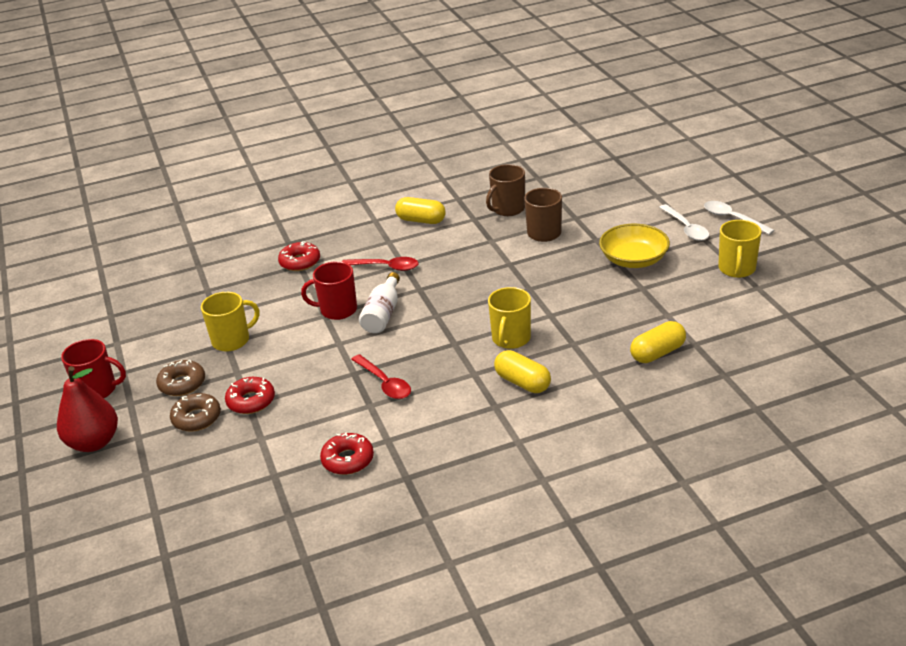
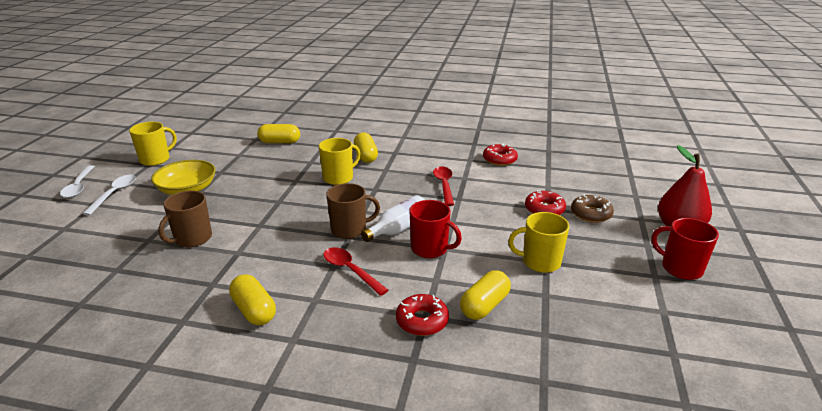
camera: 150 degrees left, 5 degrees down
brown donut [156,360,205,396] -> none
brown mug [486,164,525,216] -> brown mug moved to [326,183,380,239]
none -> yellow capsule [460,270,511,320]

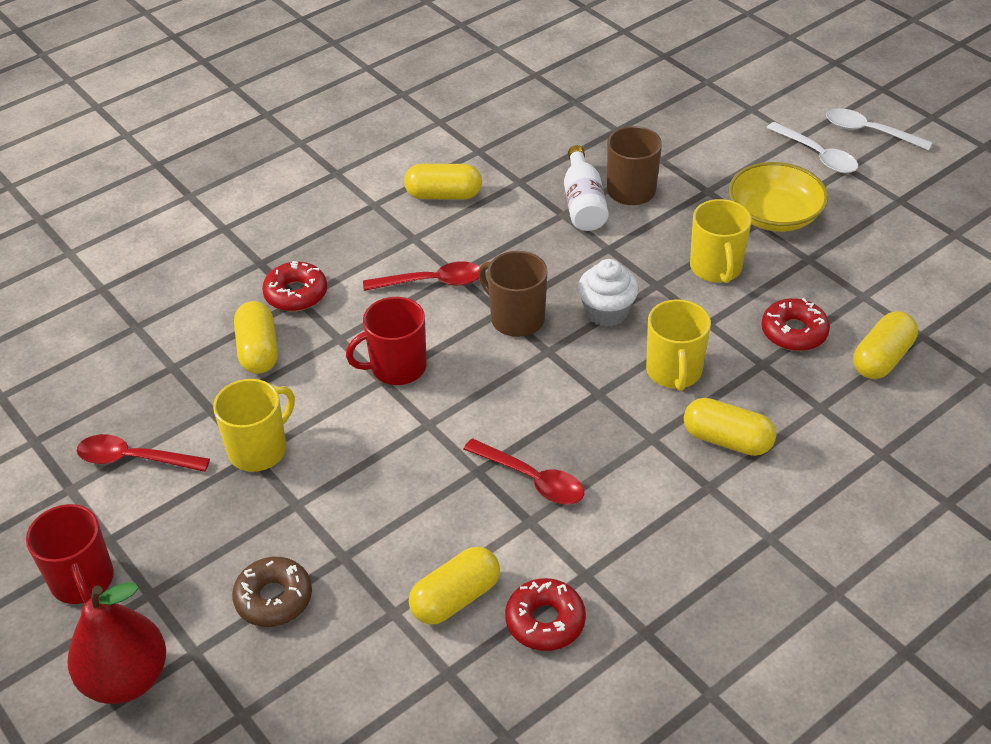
camera: 130 degrees right, 15 degrees up
yellow mug [129,122,177,166] -> yellow mug moved to [690,199,752,283]
brown mug [326,183,380,239] -> brown mug turned 105 degrees clockwise [478,251,548,337]
white bottle [361,195,425,242] -> white bottle moved to [564,145,609,231]
red donut [525,190,566,215] -> red donut moved to [761,298,830,351]
red mug [651,218,719,280] -> red mug turned 75 degrees clockwise [26,504,114,604]
none -> red spoon [77,434,210,472]
none -> yellow capsule [409,547,500,625]
none -> white cupcake [578,259,639,327]

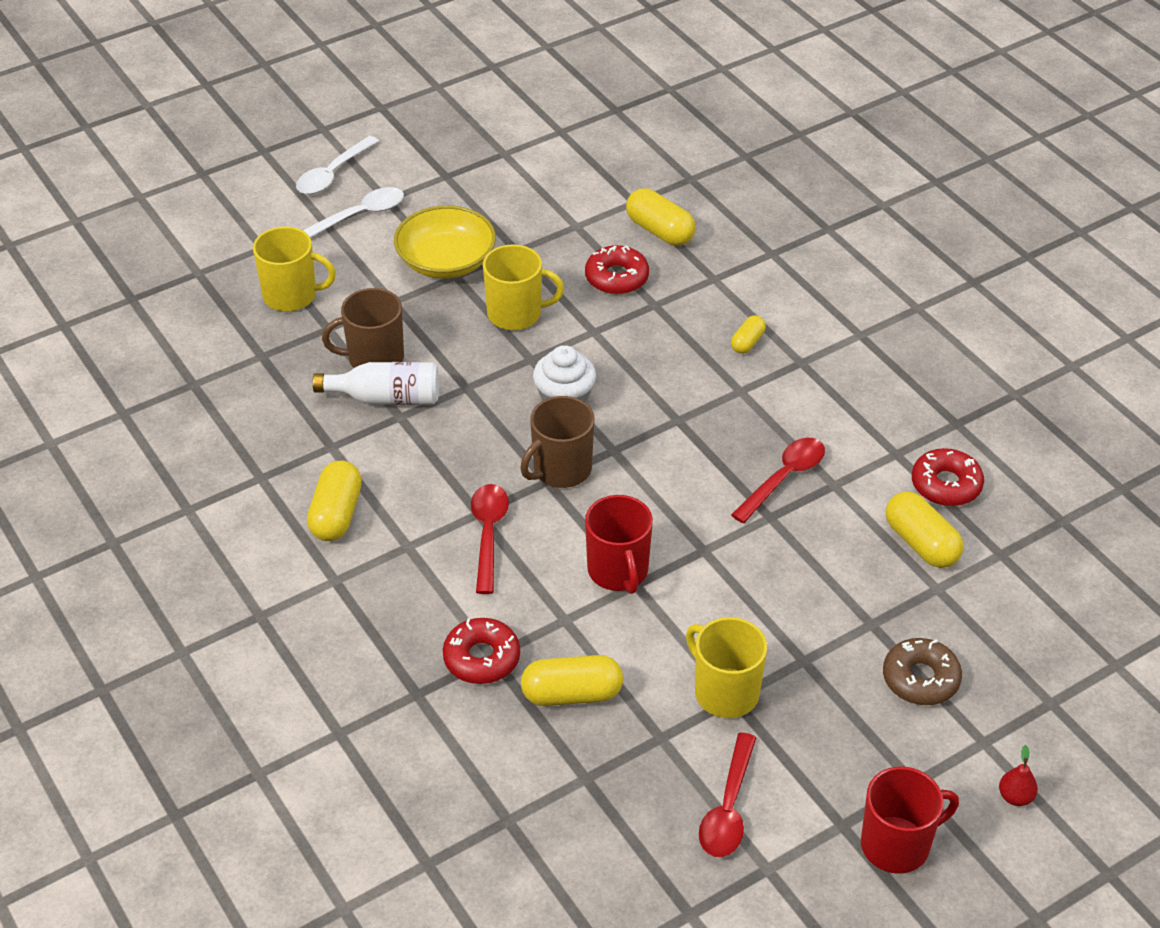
camera: 85 degrees left, 0 degrees up
red pear [67,583,166,704] -> red pear [999,745,1038,806], size x0.40
yellow mug [646,299,711,391] -> yellow mug moved to [253,227,336,312]
yellow capsule [684,398,776,456] -> yellow capsule [731,315,766,354], size x0.57

